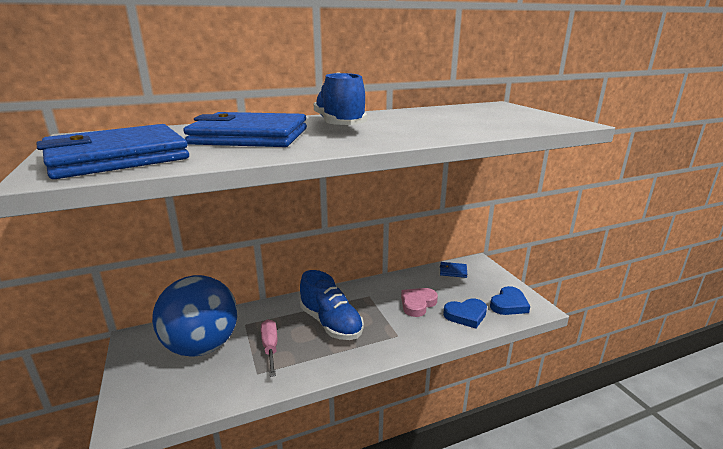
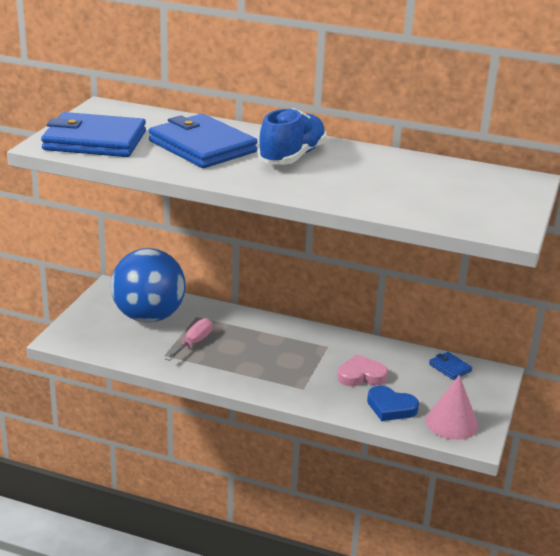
camera: 40 degrees right, 5 degrees up
blue shoe [300,270,364,340] -> none
blue heart [490,286,530,315] -> pink cone [426,375,478,440]

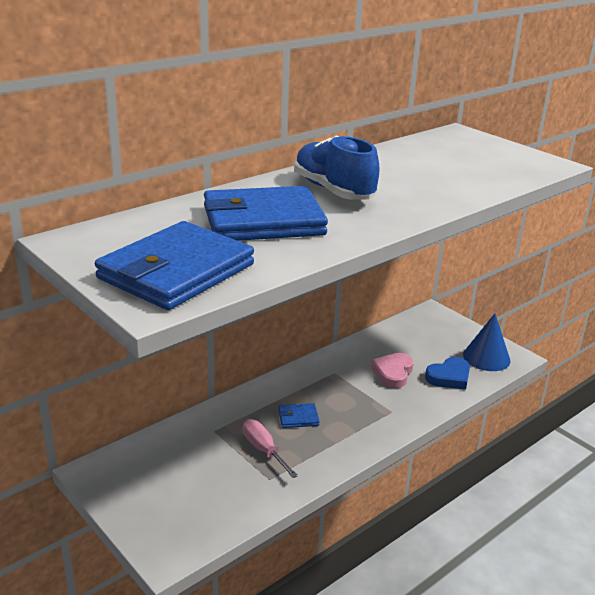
camera: 60 degrees left, 0 degrees up
blue ball [111,248,186,323] -> none
pink cone [426,375,478,440] -> blue cone [463,313,511,371]
blue wallet [429,352,472,380] -> blue wallet moved to [278,403,320,428]

